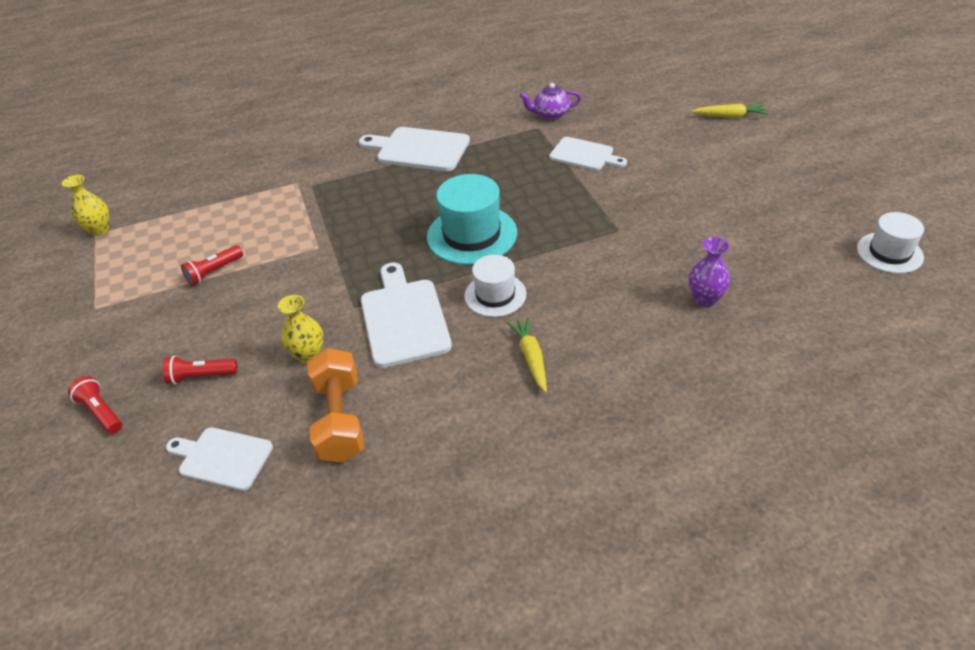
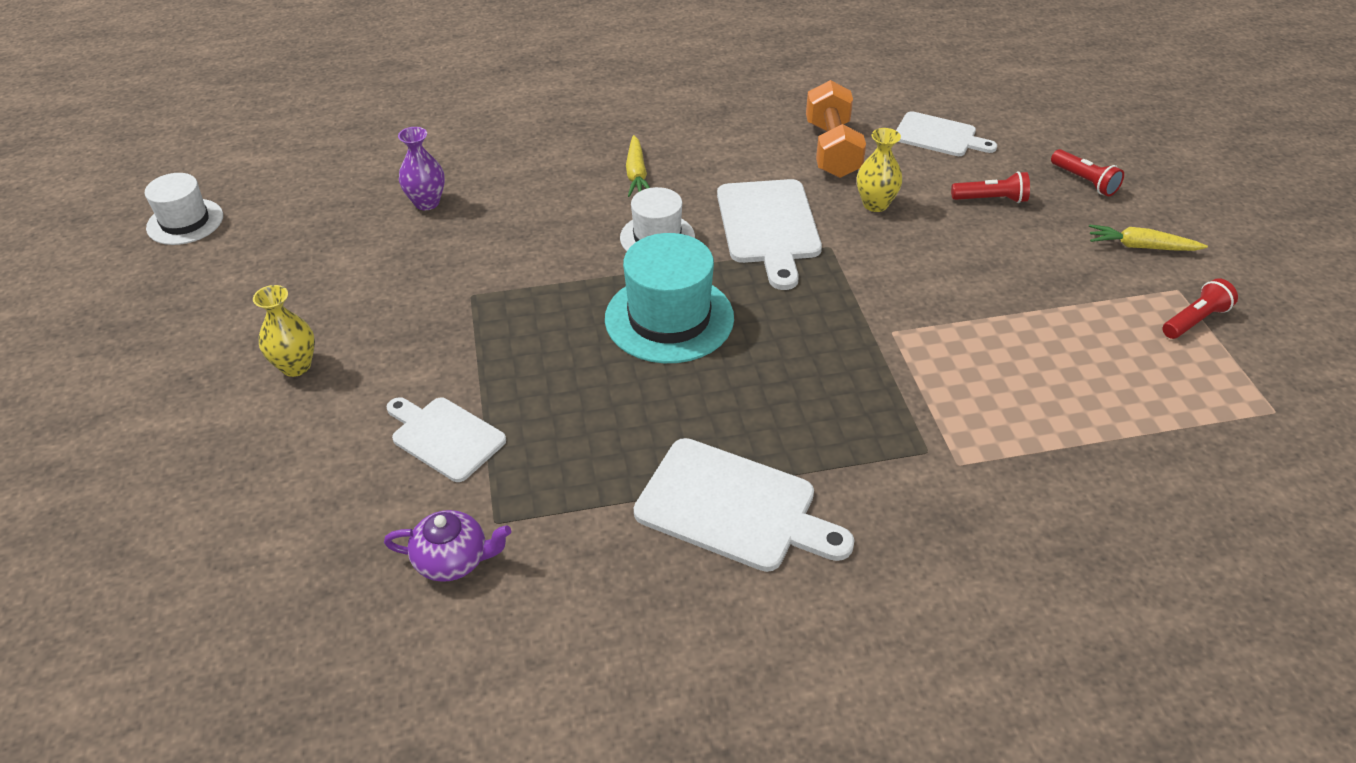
camera: 175 degrees left, 0 degrees up
yellow vase [62,175,109,236] -> yellow vase moved to [253,285,315,377]
red flashlight [181,245,243,286] -> red flashlight moved to [1163,278,1238,339]
yellow carrot [691,103,768,118] -> yellow carrot moved to [1089,224,1208,251]

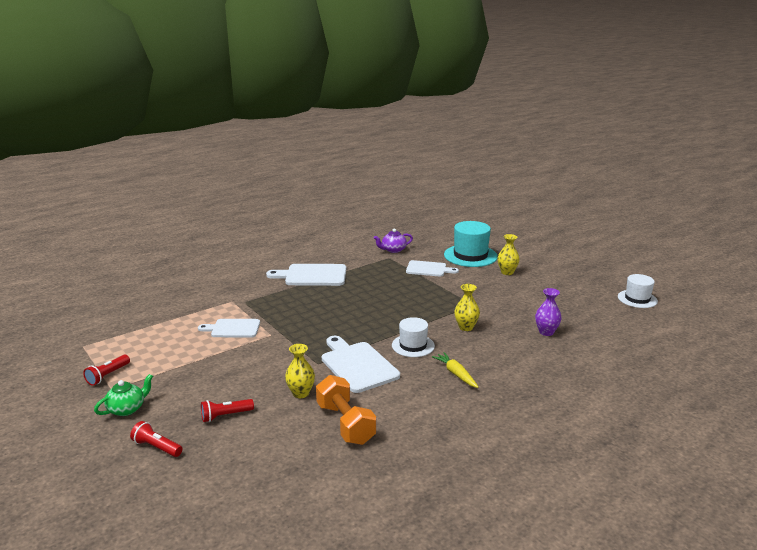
camera: 155 degrees right, 20 degrees down
turquoise hat [605,233,734,363] -> turquoise hat moved to [444,221,498,267]
white cutting board [896,111,997,156] -> white cutting board moved to [198,319,260,338]
yellow carrot [1089,224,1208,251] -> green teapot [94,374,153,416]
none -> yellow vase [454,284,480,331]

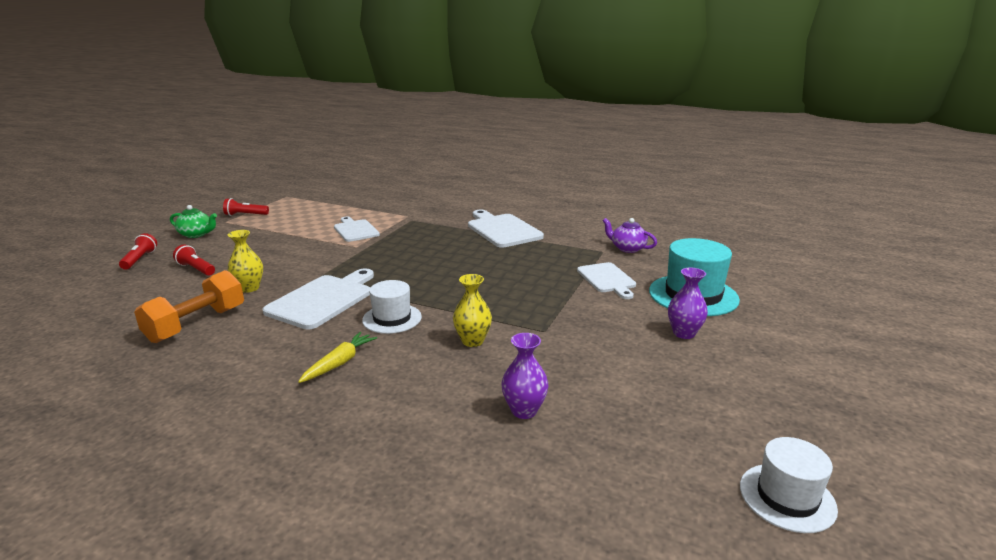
camera: 60 degrees right, 0 degrees up
yellow vase [498,234,520,275] -> purple vase [668,267,708,339]

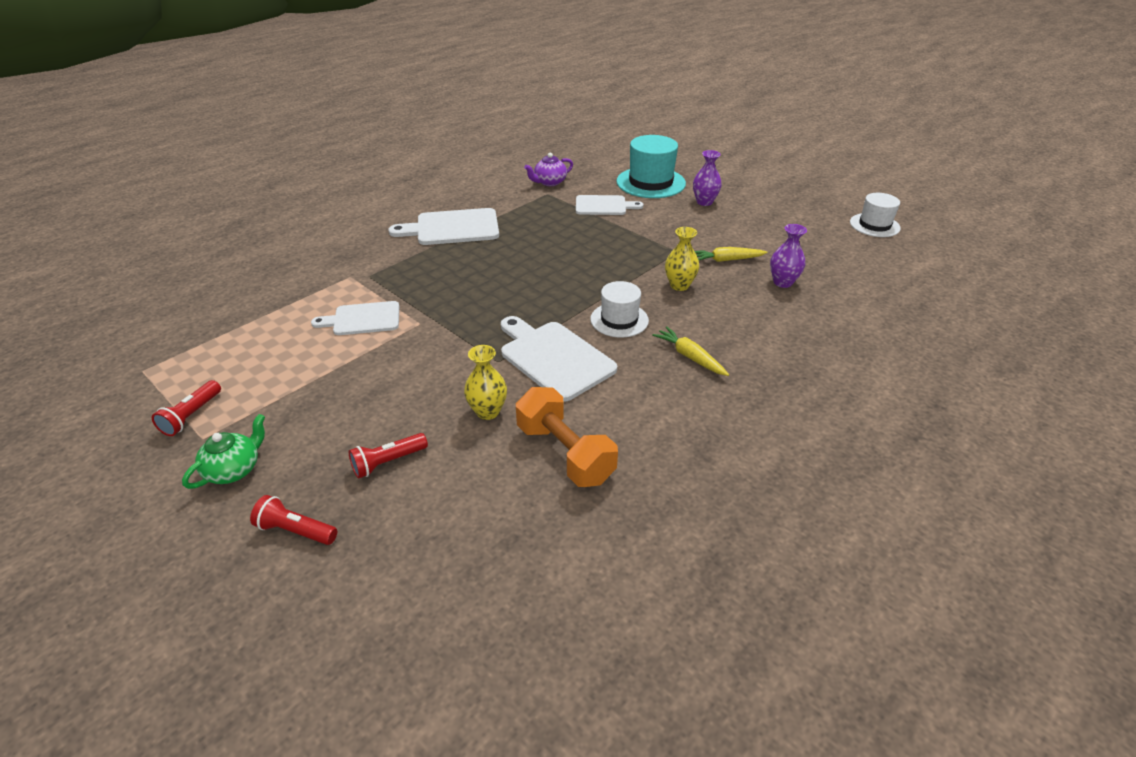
camera: 70 degrees left, 15 degrees up
none -> yellow carrot [695,247,768,262]

